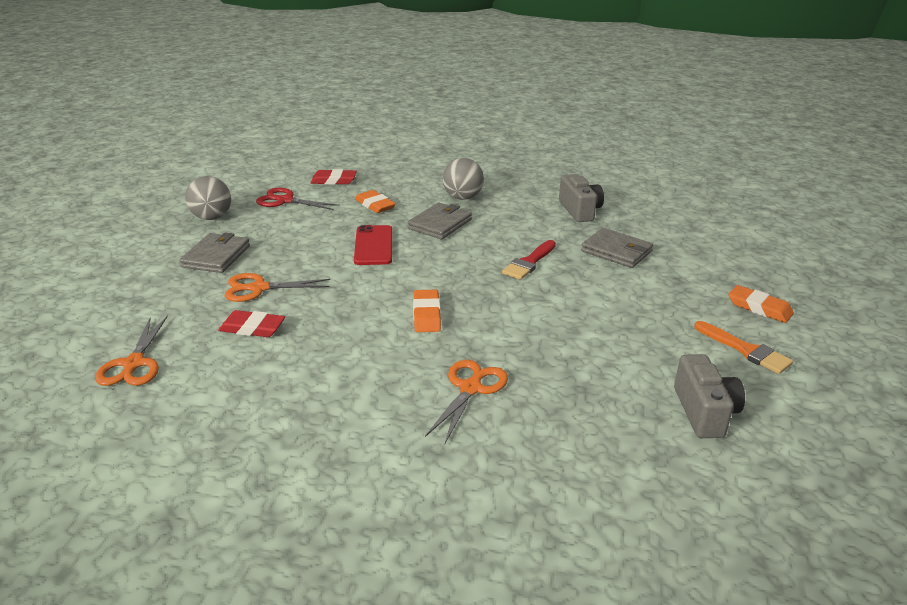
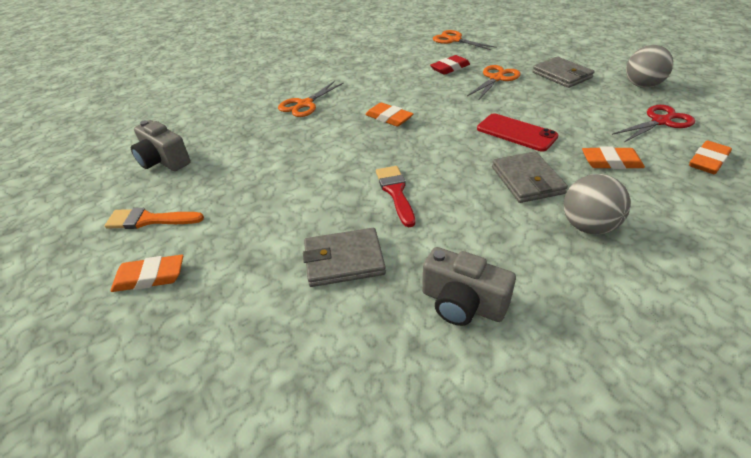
camera: 135 degrees right, 10 degrees up
red eraser [311,169,357,185] -> orange eraser [689,140,732,174]
orange scissors [425,360,508,443] -> orange scissors turned 60 degrees clockwise [278,81,344,117]

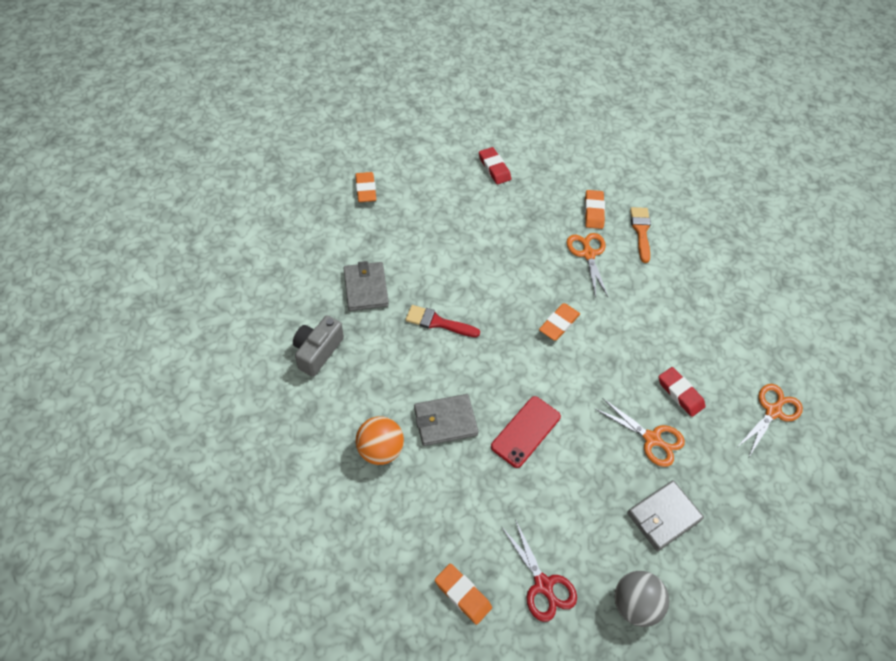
camera: 85 degrees right, 15 degrees up
orange brush [105,208,204,229] -> orange brush moved to [630,207,651,263]
grey camera [131,120,191,171] -> red eraser [479,147,511,184]
orange scissors [278,81,344,117] -> orange scissors turned 45 degrees clockwise [566,233,609,298]
red brush [376,166,415,227] -> red brush turned 150 degrees counterclockwise [406,305,480,337]
grey ball [564,174,631,235] -> orange ball [355,417,404,465]
orange eraser [582,147,645,169] -> orange eraser moved to [585,190,605,229]

